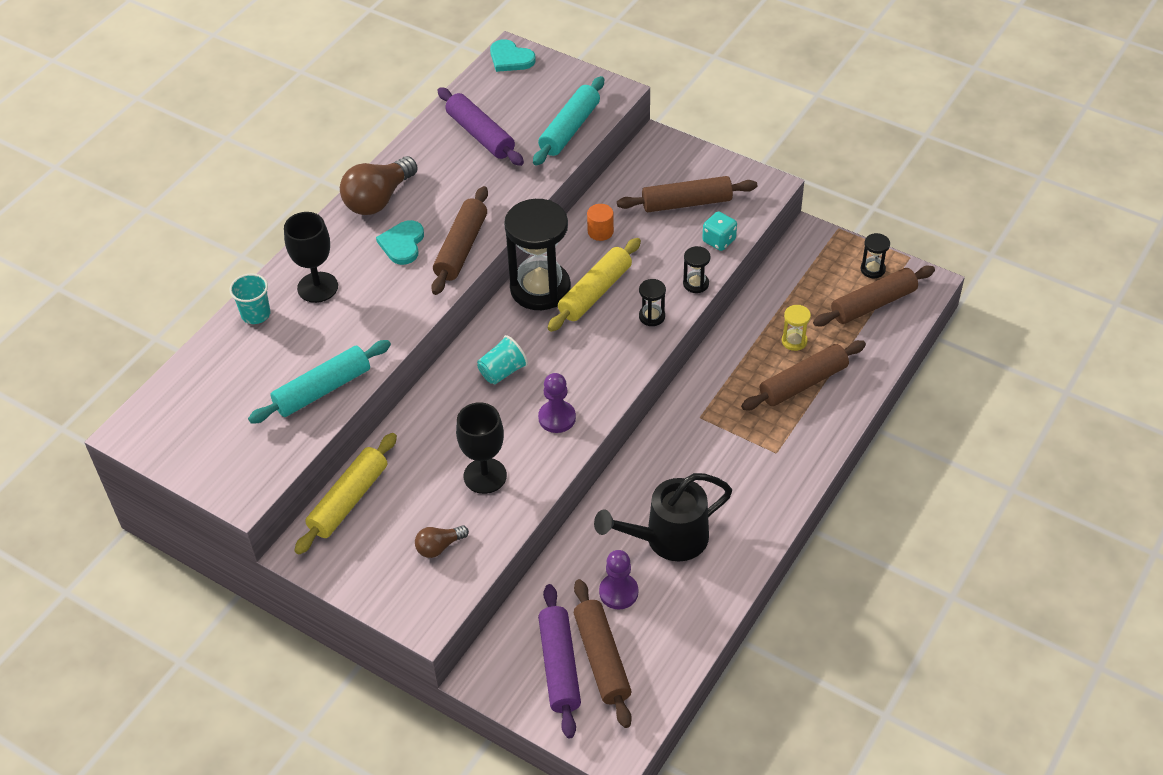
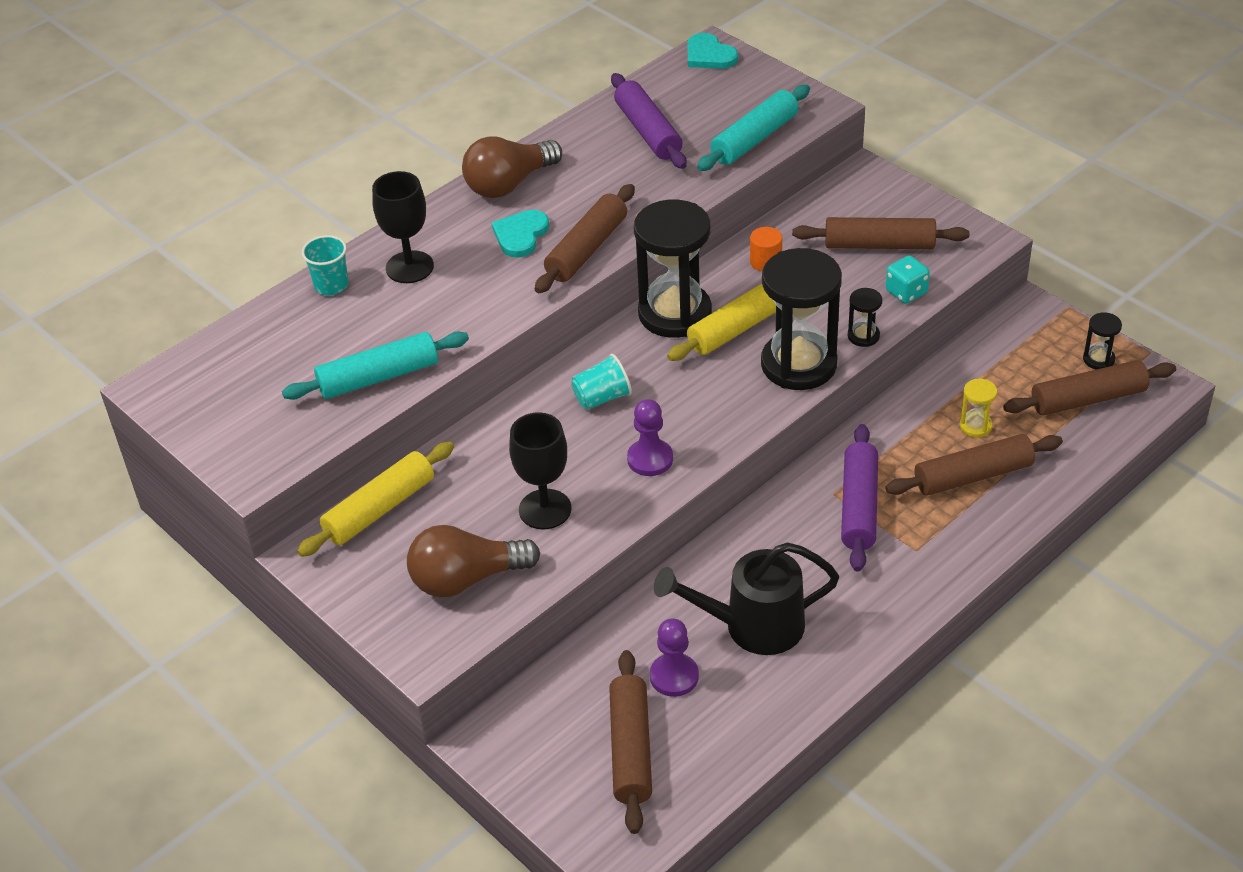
camera: 15 degrees right, 5 degrees down
brown light bulb [415,525,469,558] -> brown light bulb [407,525,540,597], size x1.91
purple rolling pin [538,584,581,738] -> purple rolling pin moved to [841,424,878,572]
black hourglass [639,279,666,326] -> black hourglass [761,248,842,390], size x2.34

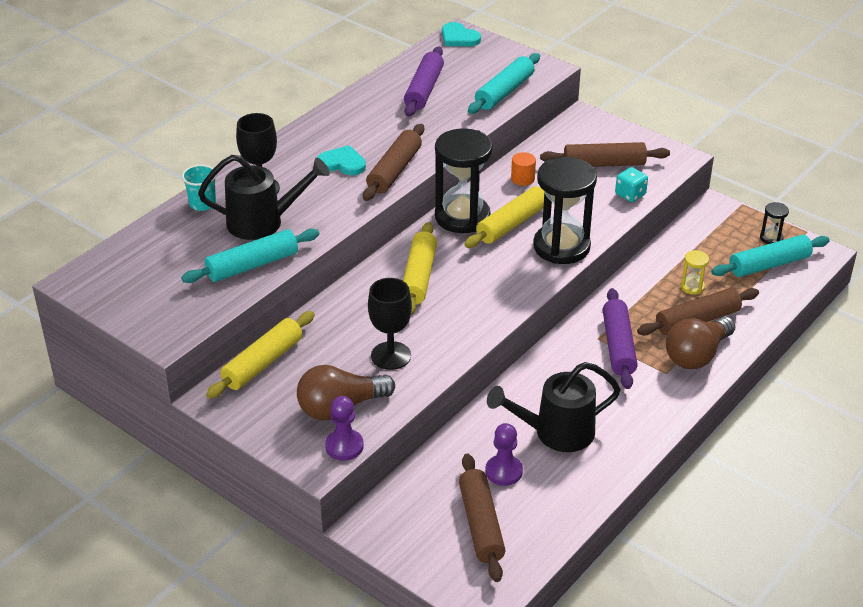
camera: 10 degrees left, 5 degrees down
brown light bulb [462,136,562,198] -> brown light bulb moved to [666,316,735,369]
turquoise heart [492,210,549,258] -> turquoise heart turned 90 degrees clockwise [317,145,366,175]
turquoise cup [571,354,632,410] -> yellow rolling pin [403,222,437,315]
purple rolling pin [611,73,687,169] -> purple rolling pin turned 45 degrees clockwise [404,47,444,117]
purple pawn [627,399,673,476] -> purple pawn moved to [325,396,364,461]
black hourglass [848,288,882,347] -> none
brown rolling pin [1003,360,1176,416] -> turquoise rolling pin [711,235,830,277]
none -> black watering can [198,155,330,240]

